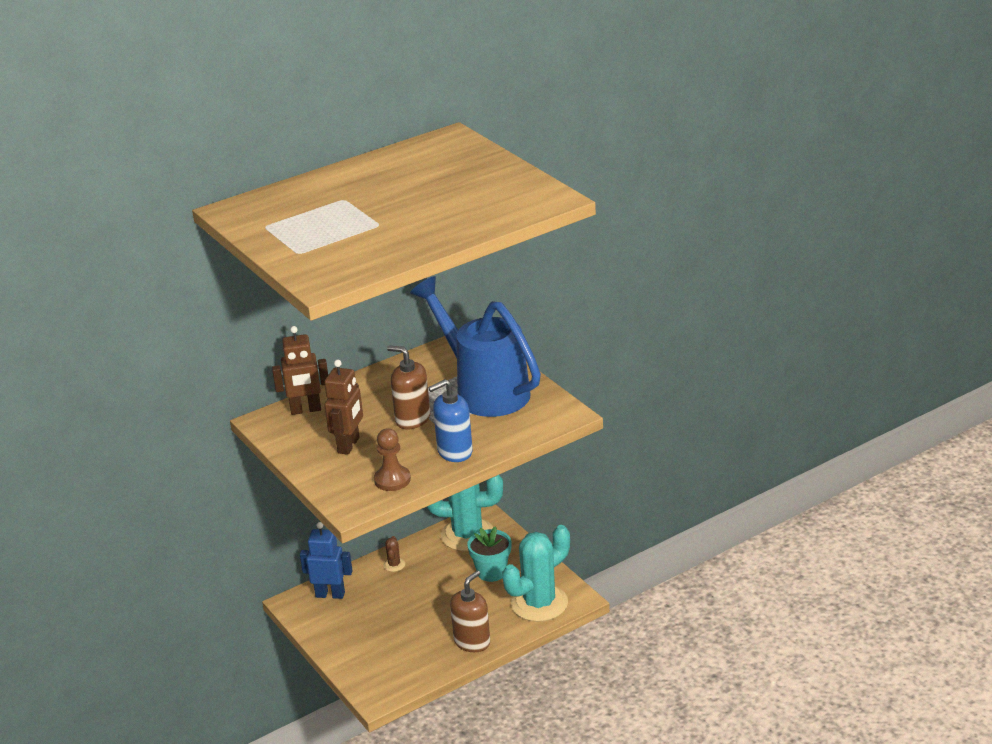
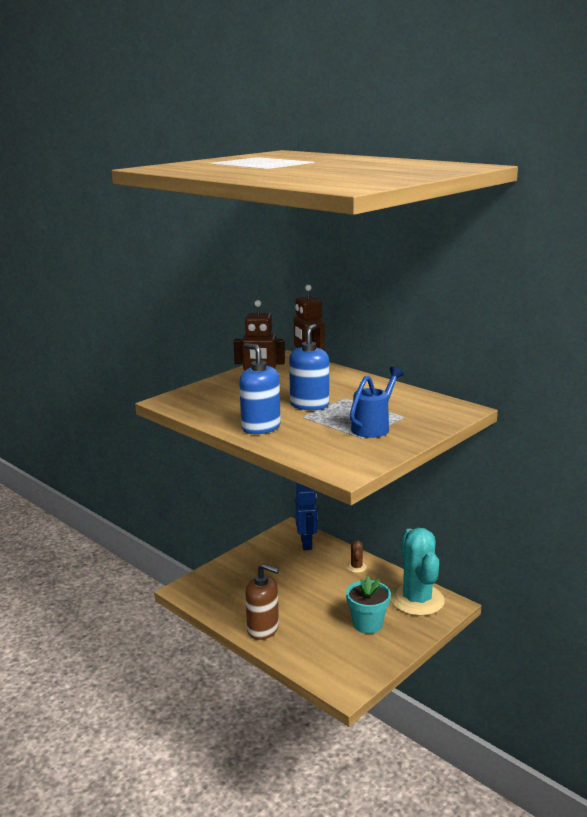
camera: 75 degrees right, 10 degrees down
brown pawn [374,428,411,491] -> none
brown cactus [383,536,405,572] -> brown cactus turned 75 degrees counterclockwise [347,541,367,573]
brown soap dispenser [387,345,430,429] -> blue soap dispenser [289,324,329,410]
blue watering can [410,276,541,417] -> blue watering can [350,367,404,438], size x0.49
turquoise cactus [502,525,570,622] -> none

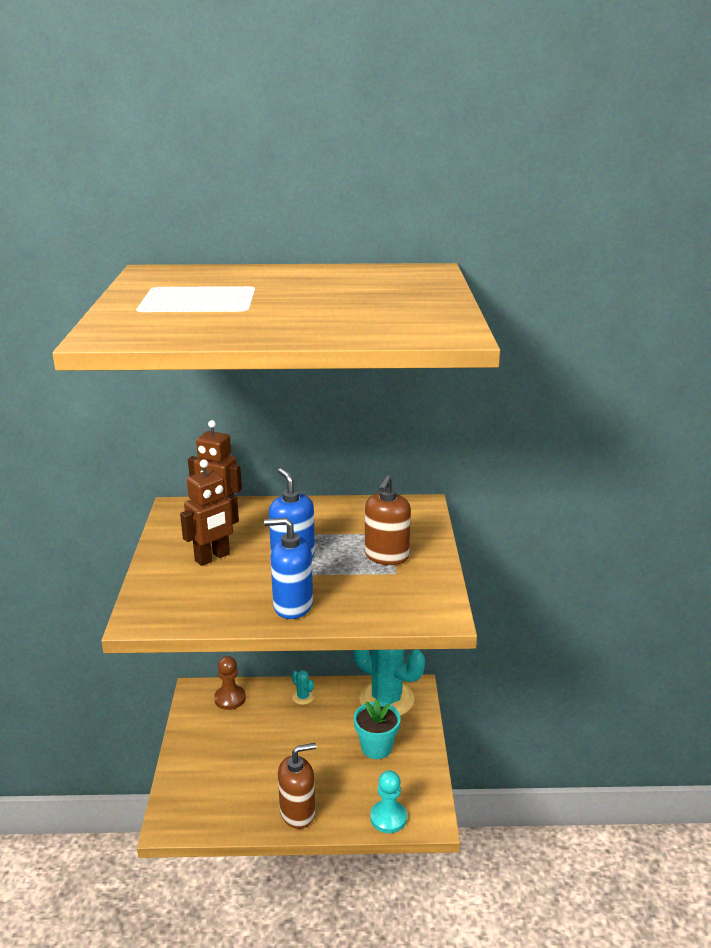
camera: 45 degrees left, 5 degrees up
blue robot [295,483,317,550] -> brown pawn [214,656,246,710]
brown cactus [347,541,367,573] -> turquoise cactus [292,670,314,705]
blue watering can [350,367,404,438] -> brown soap dispenser [365,475,411,565]
none -> turquoise pawn [370,770,407,833]

